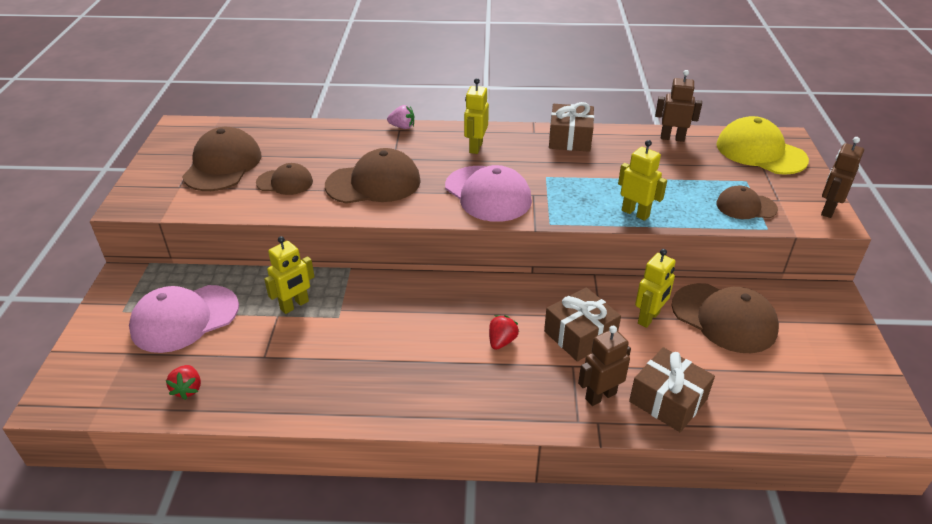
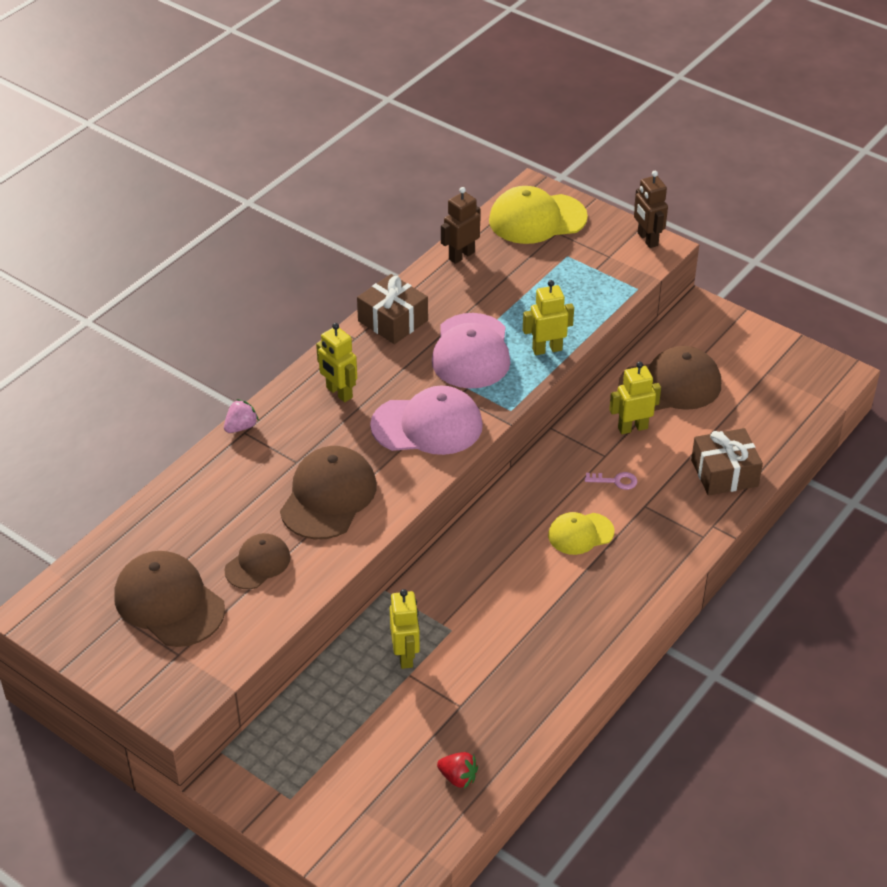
camera: 55 degrees left, 5 degrees up
pink cap [129,285,239,353] -> pink cap moved to [432,313,511,389]
red strawberry [489,315,519,350] -> yellow cap [548,512,614,555]
brown gift [544,287,621,362] -> pink key [585,472,637,490]
brown robot [578,326,631,406] -> none
yellow robot [635,249,676,328] -> yellow robot turned 90 degrees counterclockwise [609,361,661,434]
brown cap [716,186,778,219] -> none

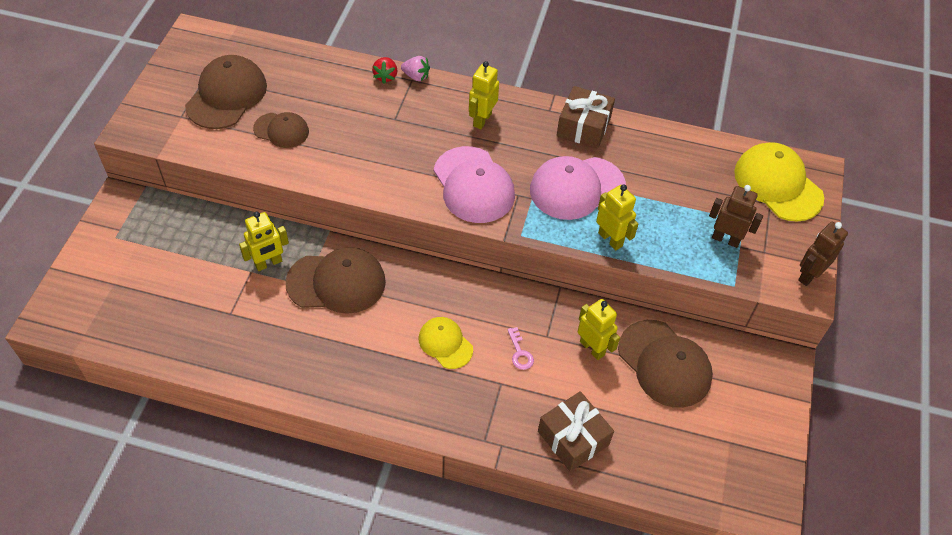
camera: 65 degrees right, 10 degrees up
brown cap [280,446,377,540] -> brown cap moved to [285,247,386,314]
red strawberry [437,752,478,789] -> red strawberry moved to [372,57,397,84]
brown robot [441,187,481,264] -> brown robot moved to [709,185,763,248]

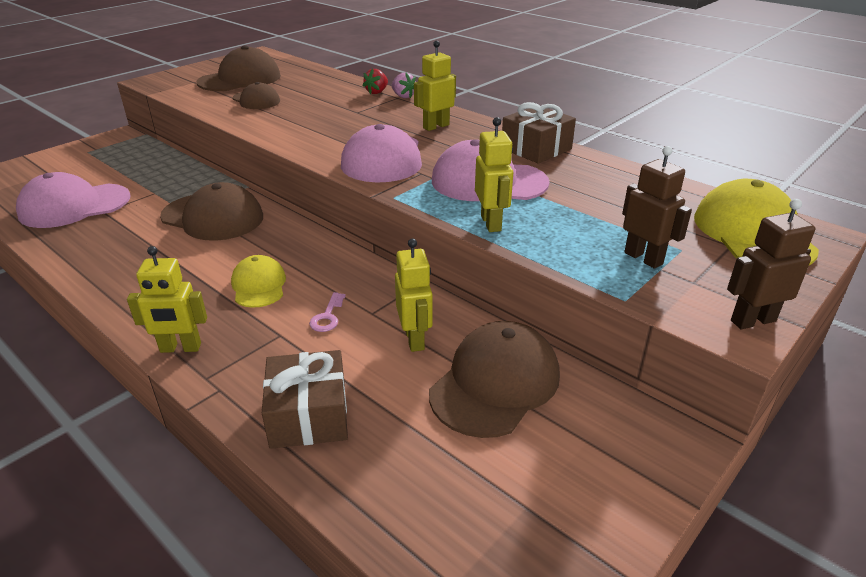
camera: 30 degrees right, 20 degrees down
yellow robot [239,212,289,271] -> yellow robot moved to [127,246,207,353]
brown cap [618,320,713,408] -> brown cap turned 135 degrees counterclockwise [429,321,560,438]
none -> pink cap [16,172,130,228]

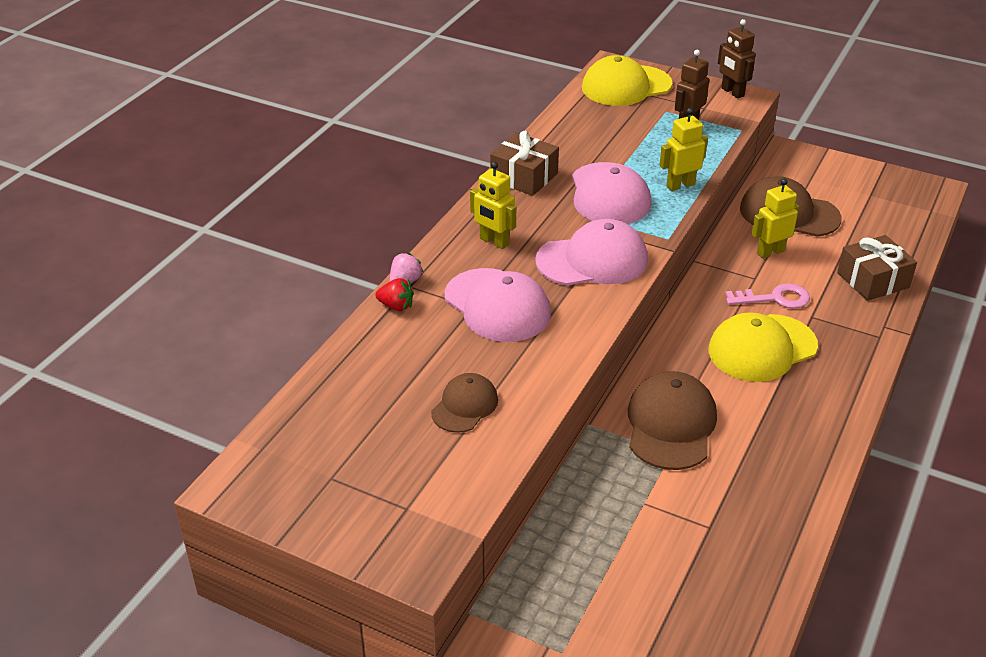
camera: 105 degrees left, 5 degrees up
pink cap [16,172,130,228] -> pink cap moved to [445,268,551,342]
yellow robot [127,246,207,353] -> none
brown cap [197,45,281,91] -> none
yellow cap [231,255,286,308] -> yellow cap [708,312,818,382], size x1.68
pink key [309,292,346,332] -> pink key [725,283,810,309], size x1.62

